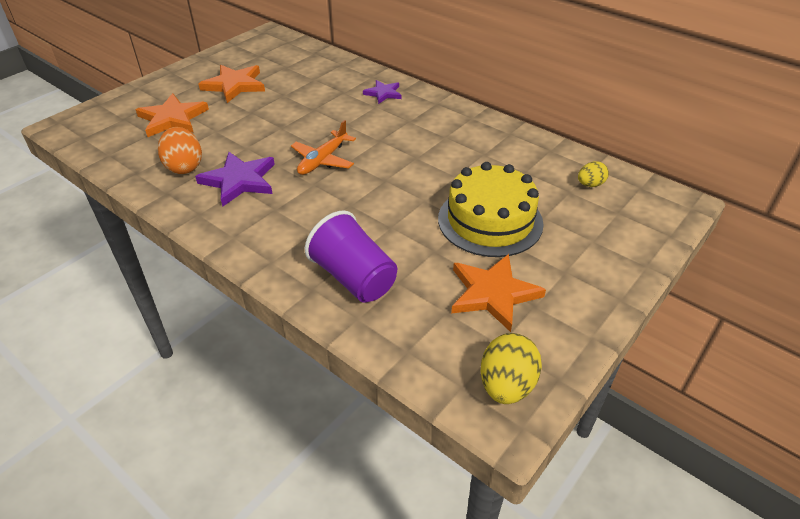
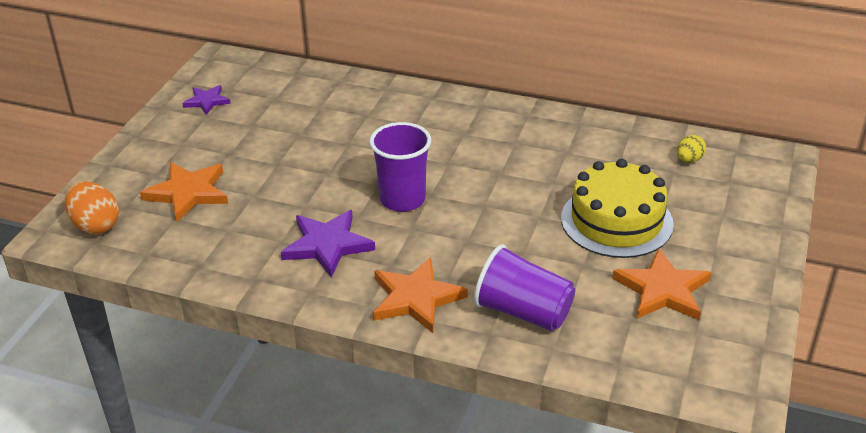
camera: 20 degrees left, 5 degrees down
orange egg [158,127,202,174] -> orange egg moved to [65,181,119,234]
orange star [198,65,265,103] -> orange star moved to [373,258,468,333]
orange plane [291,120,356,175] -> purple cup [369,122,431,212]
purple star [363,80,402,104] -> purple star moved to [182,85,231,115]
yellow egg [481,333,542,404] -> none

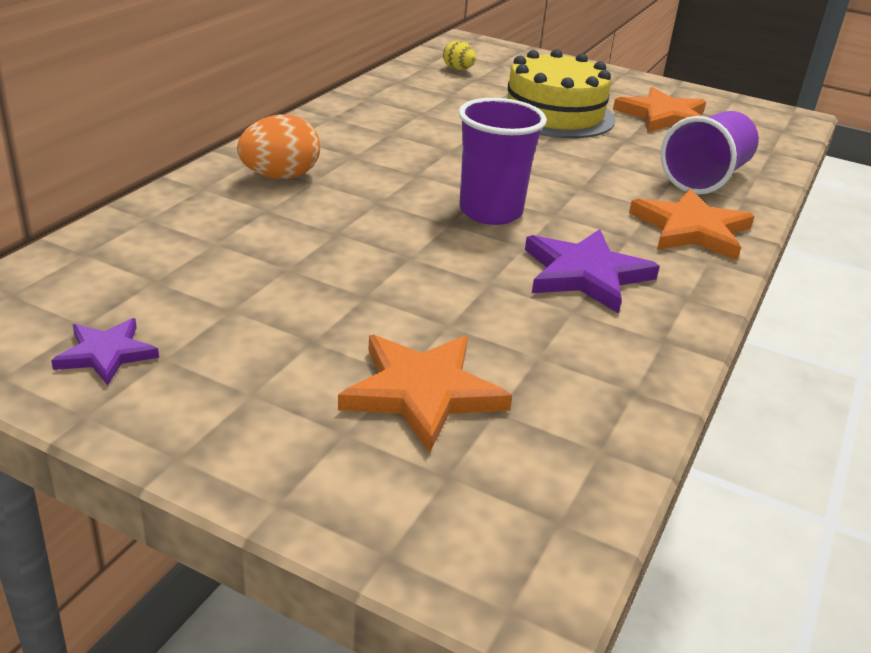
camera: 85 degrees left, 5 degrees down
orange egg [65,181,119,234] -> orange egg moved to [237,114,320,179]

